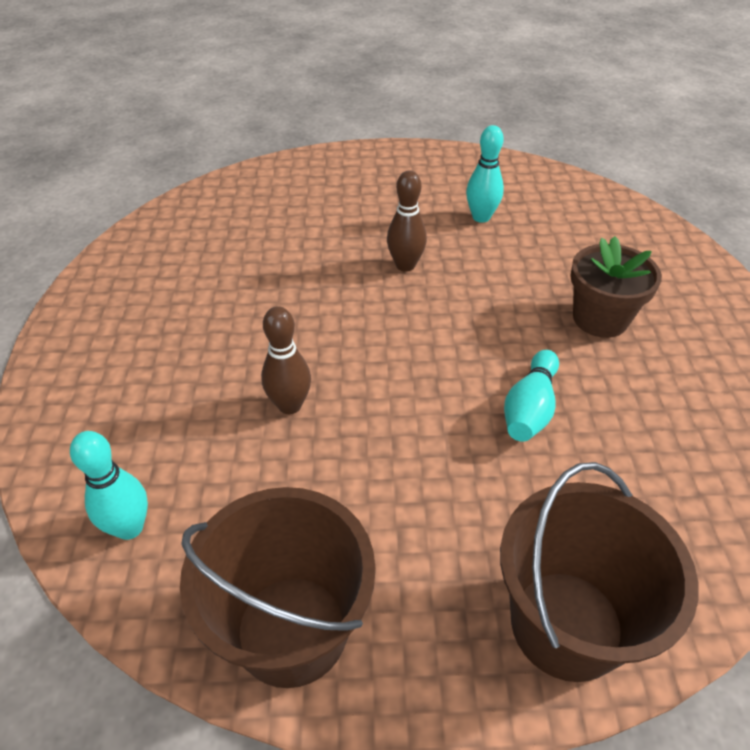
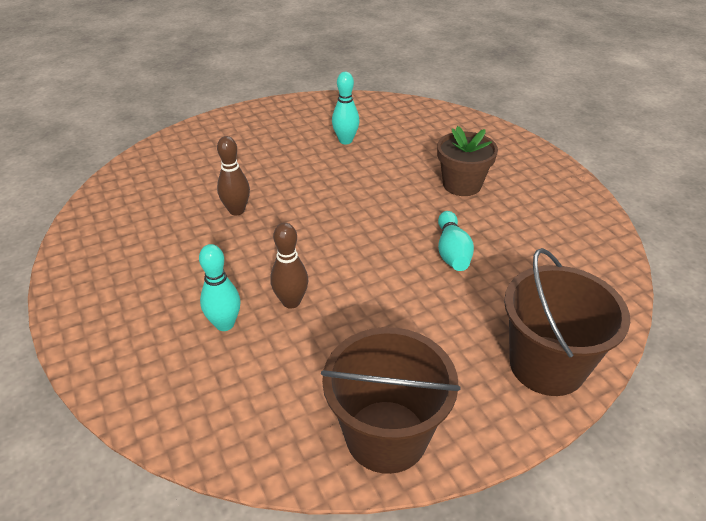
camera: 25 degrees left, 5 degrees down
turquoise bowling pin [70,431,148,540] -> turquoise bowling pin moved to [199,244,240,331]
brown bowling pin [387,170,427,272] -> brown bowling pin moved to [217,136,250,215]

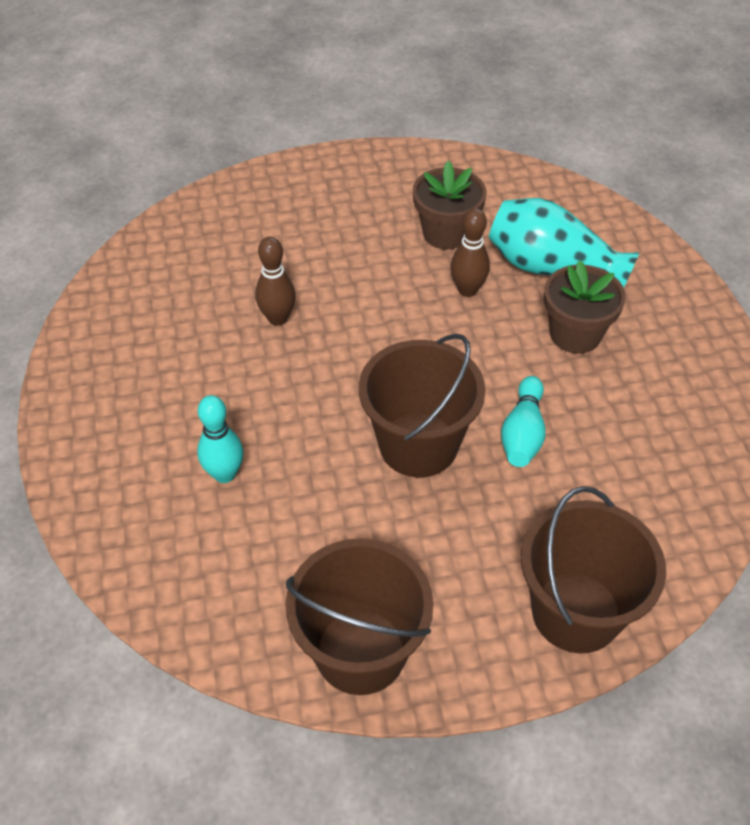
camera: 15 degrees right, 10 degrees up
brown bowling pin [270,223,309,309] -> brown bowling pin moved to [450,208,490,297]
turquoise bowling pin [332,72,360,144] -> brown flower pot [413,161,486,249]
none -> brown bucket [359,334,486,477]
none -> turquoise vase [489,198,639,288]

